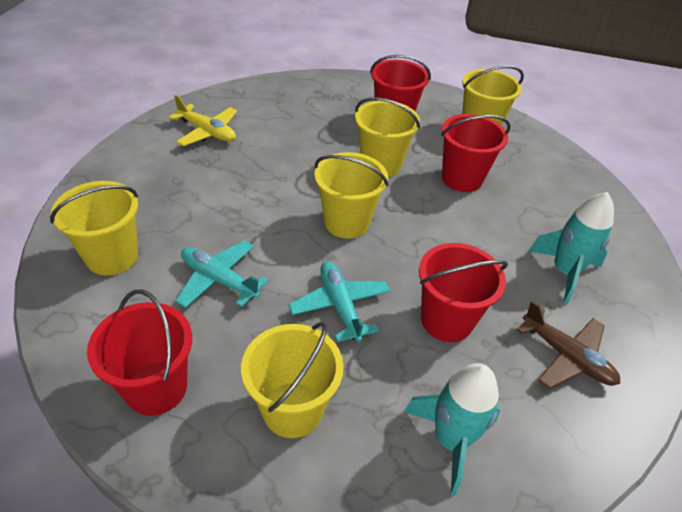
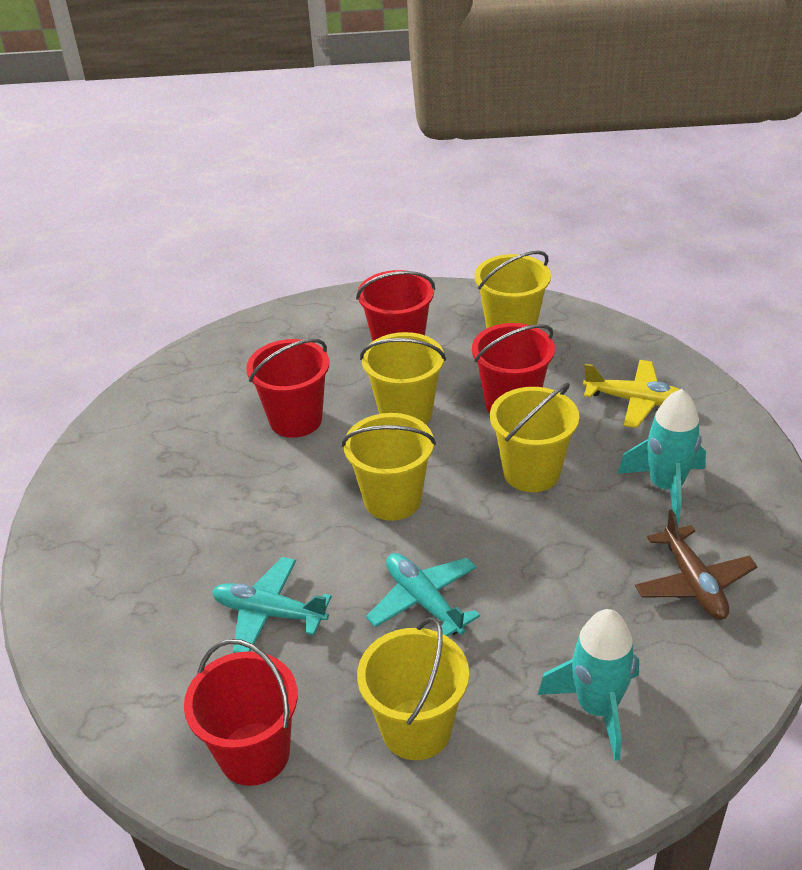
camera: 10 degrees left, 5 degrees down
yellow bucket [50,181,138,275] -> yellow bucket moved to [490,383,579,492]
yellow plane [169,95,237,146] -> yellow plane moved to [583,360,680,428]
red bucket [419,243,508,342] -> red bucket moved to [246,339,329,438]
brown plane [516,301,620,389] -> brown plane turned 45 degrees clockwise [635,509,758,620]

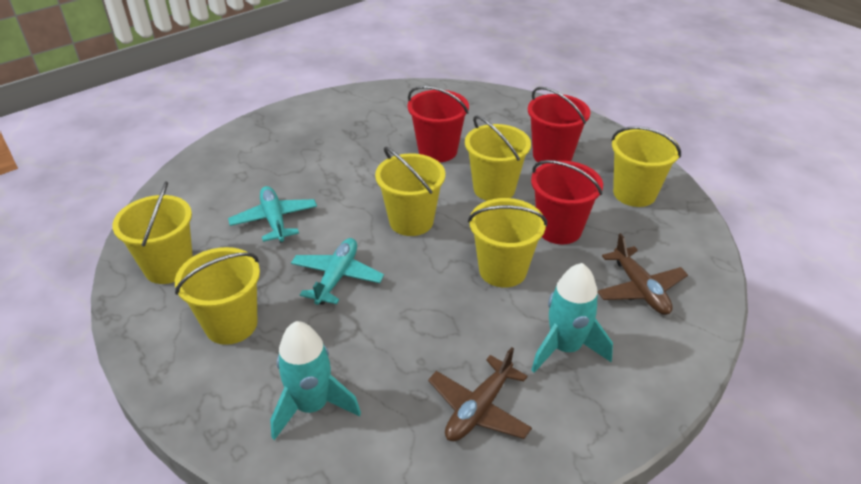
camera: 50 degrees right, 0 degrees up
red bucket [184,639,298,786] -> yellow bucket [112,182,193,284]
yellow plane [583,360,680,428] -> brown plane [598,233,688,315]

